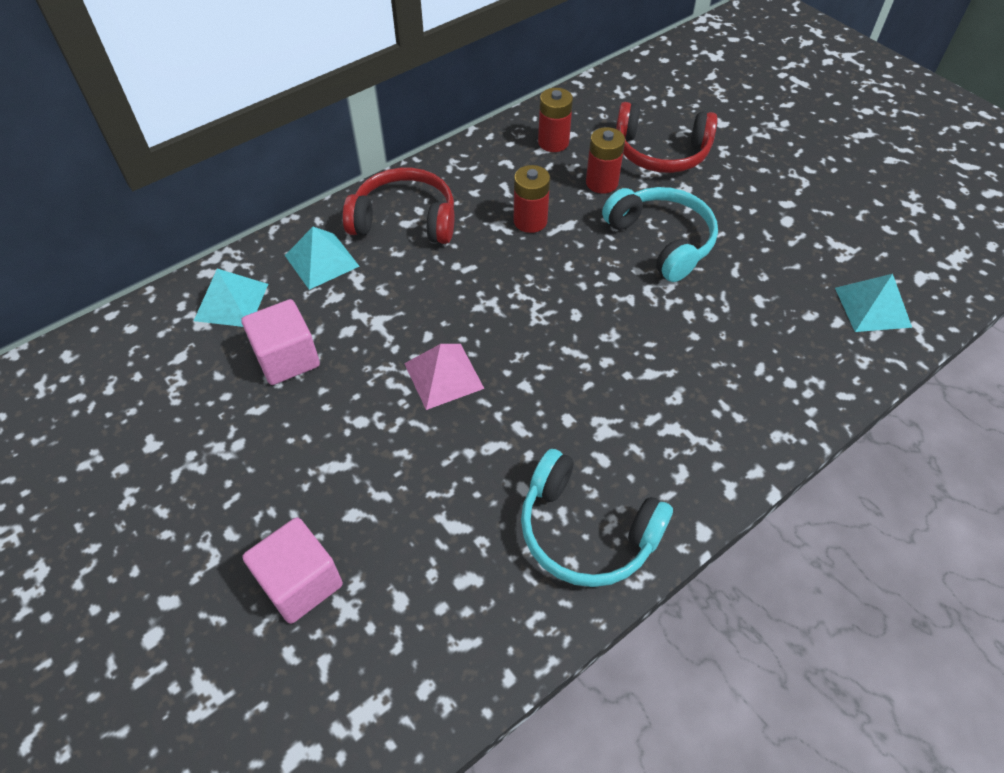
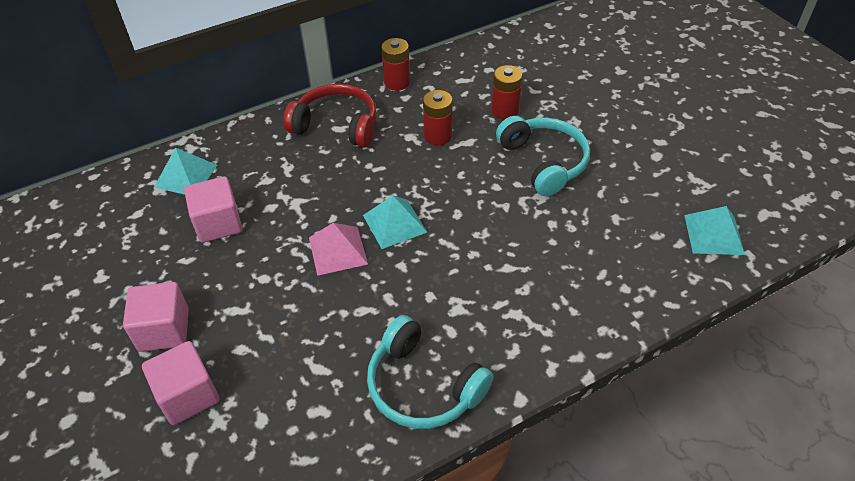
camera: 10 degrees right, 5 degrees down
turquoise pyramid [285,227,360,290] -> turquoise pyramid moved to [363,195,427,249]
red battery [538,88,573,152] -> red battery moved to [381,38,410,91]
red headphones [616,102,718,173] -> none
none -> pink cube [123,282,189,352]

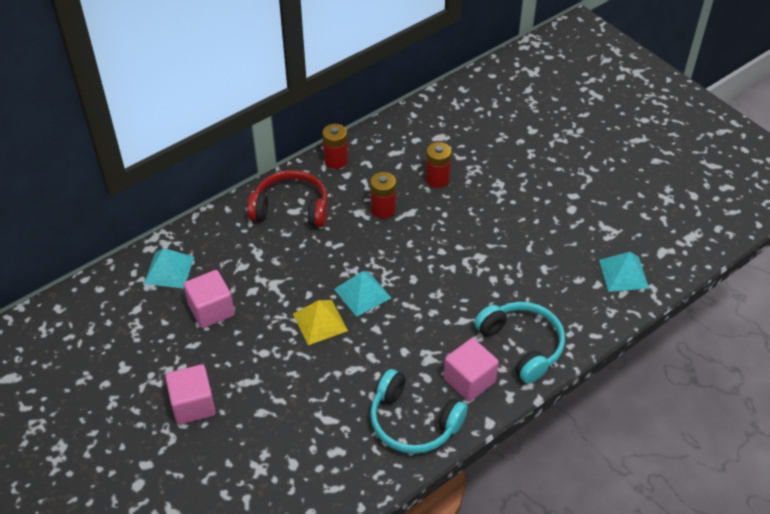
camera: 10 degrees left, 0 degrees up
pink cube [142,341,219,425] -> pink cube moved to [444,338,499,402]
pink pyramid [309,223,368,276] -> yellow pyramid [293,300,348,345]
turquoise headphones [496,116,590,196] -> turquoise headphones moved to [474,302,565,384]

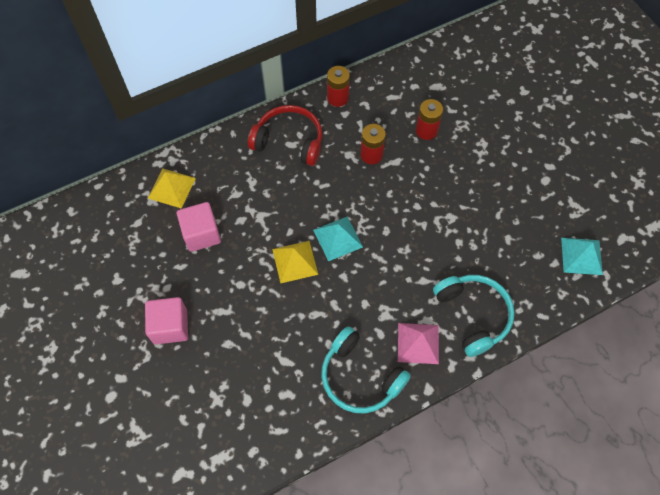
camera: 10 degrees right, 15 degrees up
turquoise pyramid [144,248,194,289] -> yellow pyramid [148,169,196,209]
pink cube [444,338,499,402] -> pink pyramid [398,323,439,364]

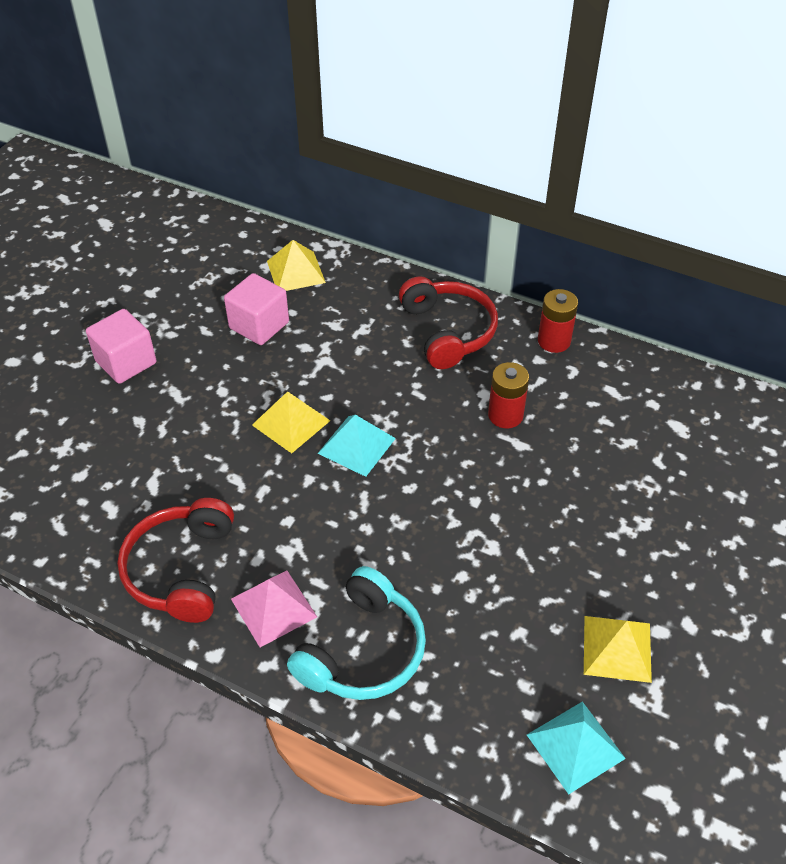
camera: 55 degrees right, 15 degrees down
turquoise headphones [321,326,411,413] -> red headphones [117,498,234,623]
red battery [416,99,443,140] -> none
none -> yellow pyramid [584,616,652,683]

